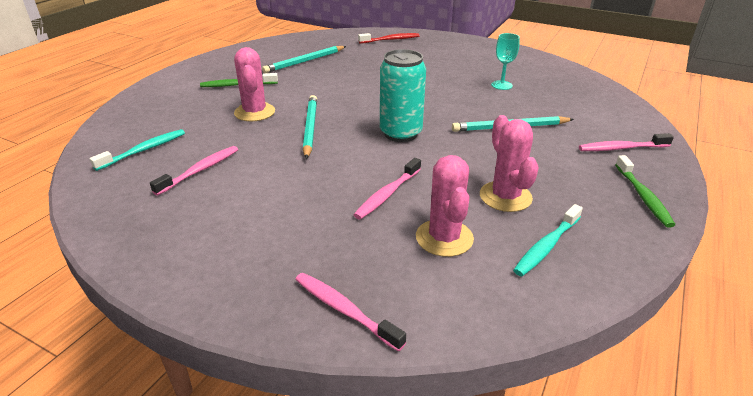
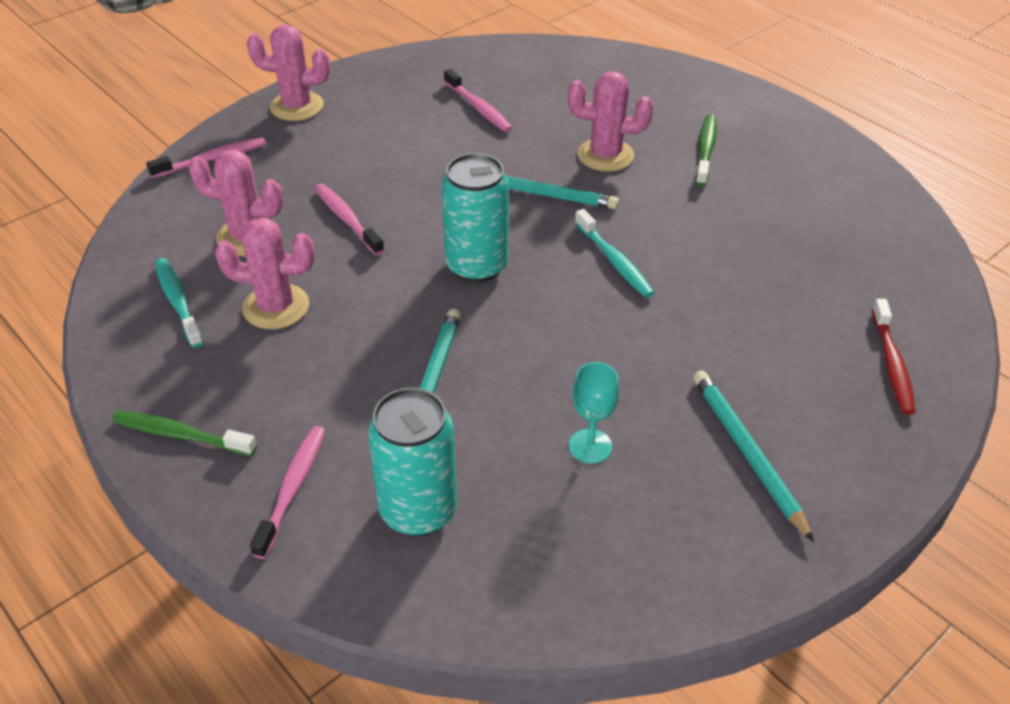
camera: 110 degrees right, 10 degrees up
turquoise toothbrush [89,129,185,171] -> turquoise toothbrush moved to [575,209,655,298]
turquoise pencil [262,46,346,73] -> turquoise pencil moved to [693,371,814,542]
none -> pink cactus [247,24,330,121]
none -> turquoise can [368,388,457,536]

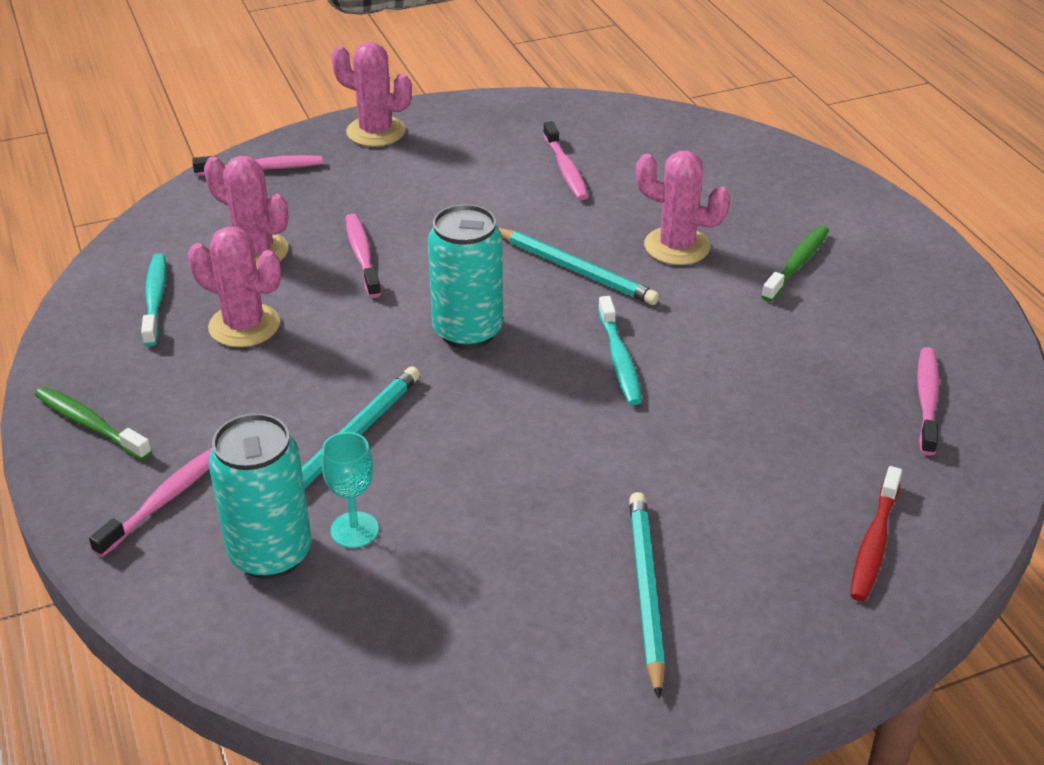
camera: 20 degrees right, 5 degrees down
turquoise goblet [569,362,619,464] -> turquoise goblet moved to [321,432,379,548]
none -> pink toothbrush [917,347,939,456]

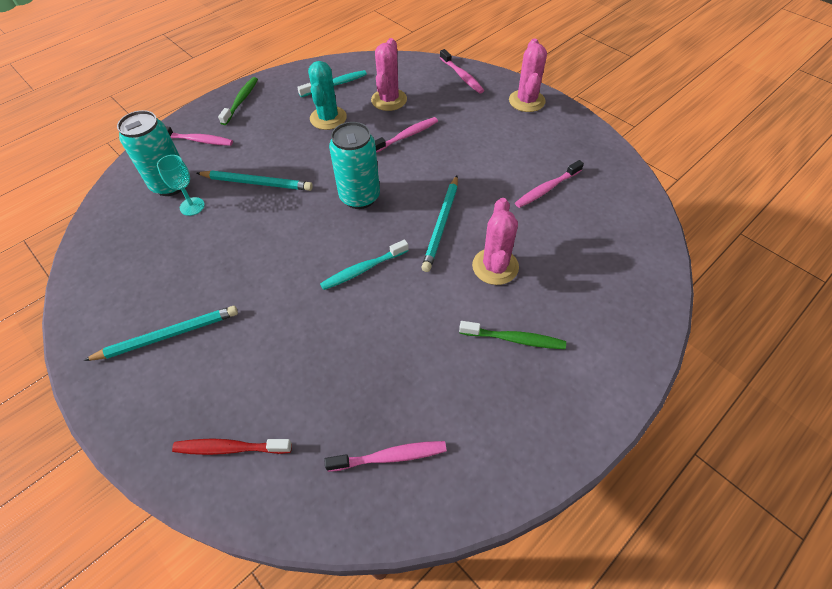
camera: 70 degrees right, 15 degrees up
pink cactus [188,226,281,347] -> turquoise cactus [308,61,347,130]

